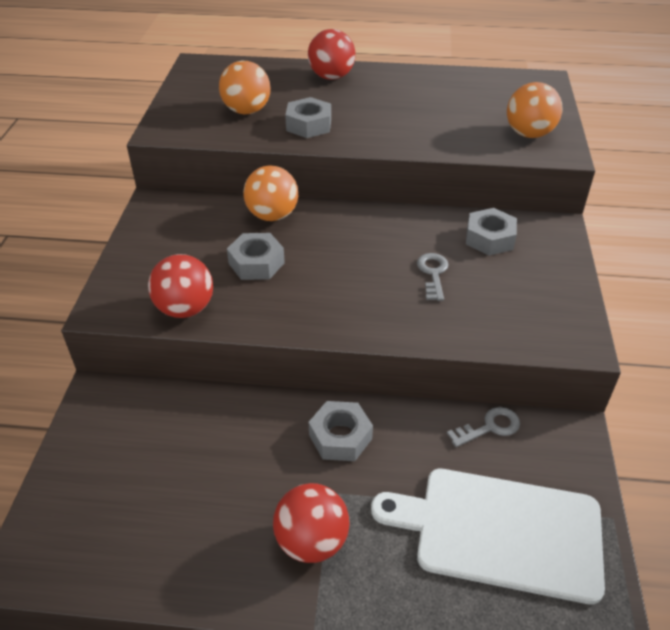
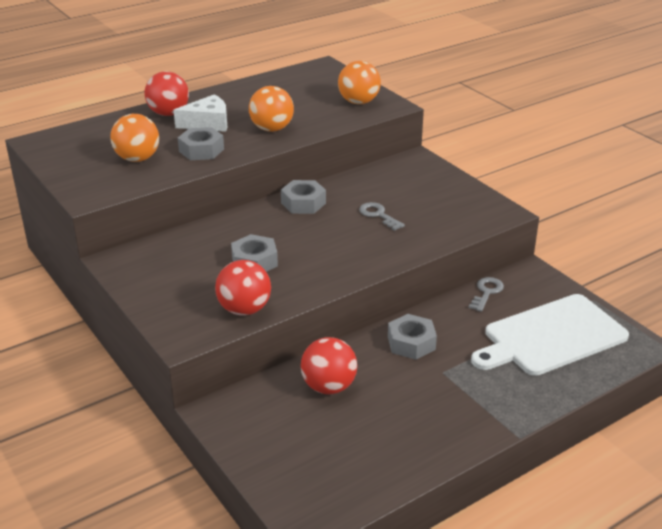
camera: 40 degrees left, 10 degrees down
orange ball [243,166,298,221] -> orange ball moved to [249,86,294,132]
red ball [273,483,350,563] -> red ball moved to [301,337,357,394]
grey nut [466,208,517,256] -> grey nut moved to [281,180,326,214]
none -> white cheese [174,94,227,132]

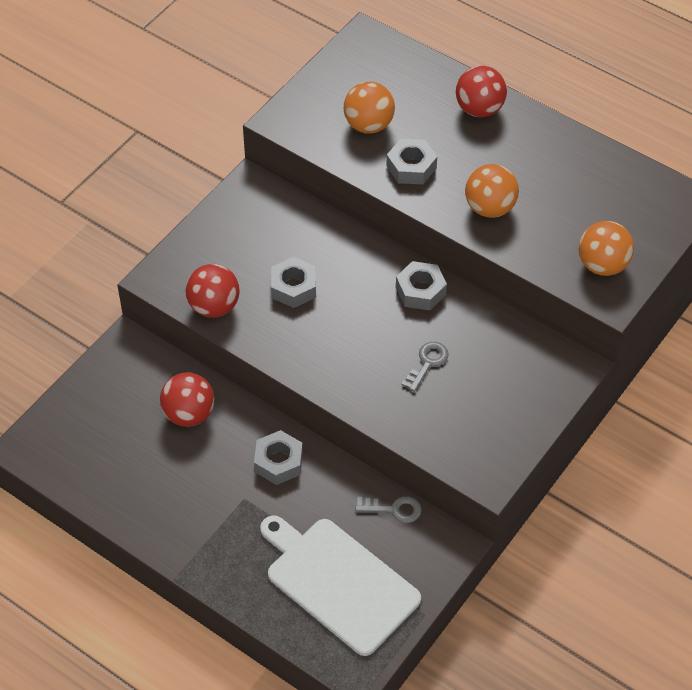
camera: 70 degrees right, 20 degrees up
white cheese [174,94,227,132] -> none

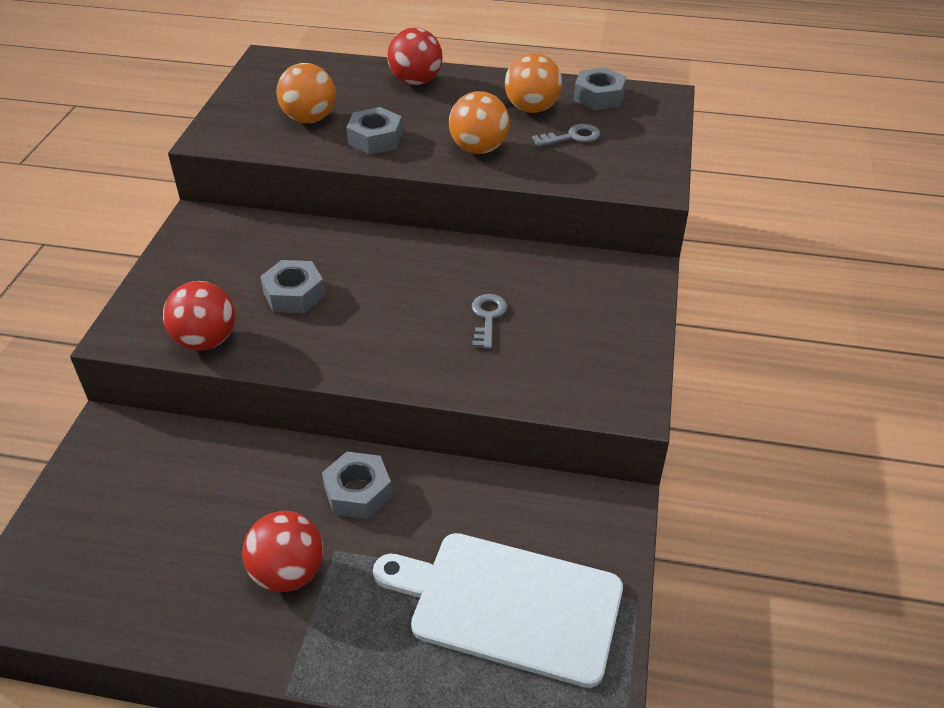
camera: 25 degrees left, 10 degrees down
red ball [160,372,214,427] -> red ball moved to [242,511,323,592]
grey key [355,496,422,523] -> grey key moved to [532,124,600,147]
grey nut [396,261,447,310] -> grey nut moved to [574,67,626,110]
orange ball [579,221,634,276] -> orange ball moved to [505,53,562,113]

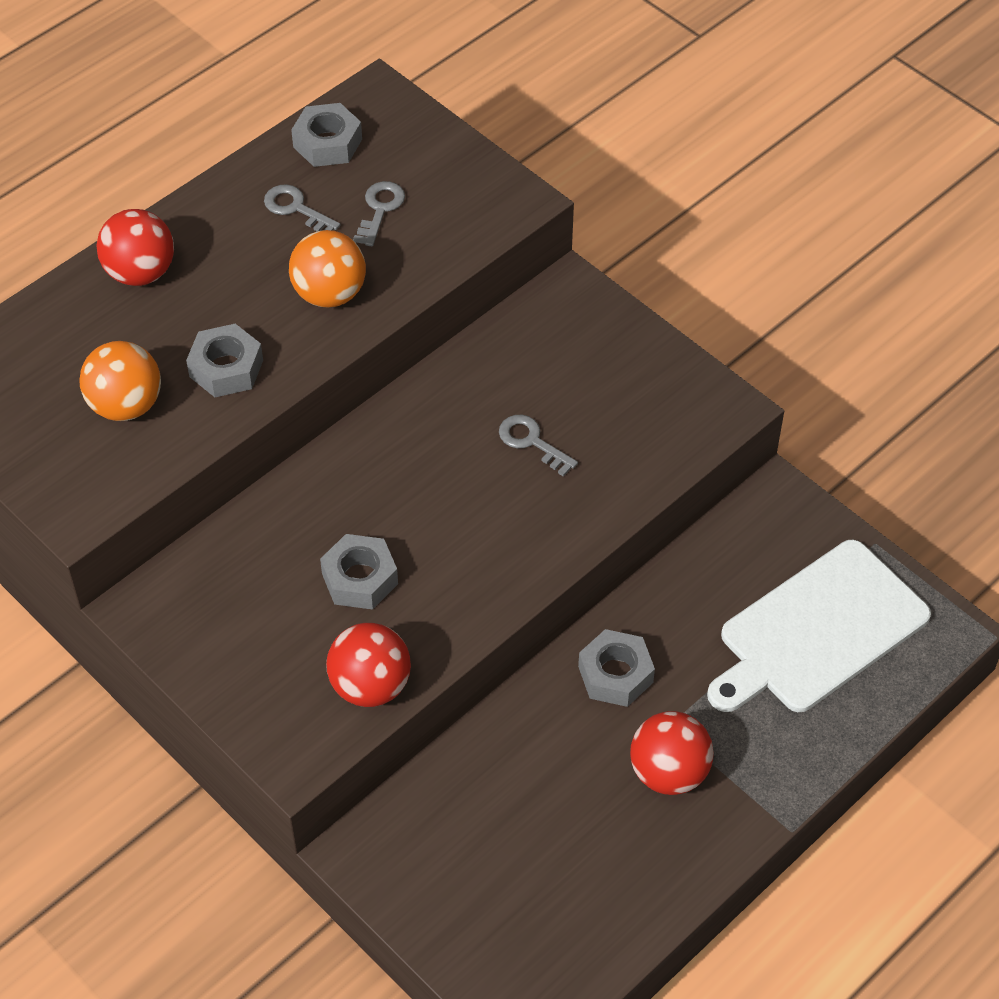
camera: 55 degrees left, 10 degrees up
orange ball [505,53,562,113] -> grey key [264,184,340,231]

